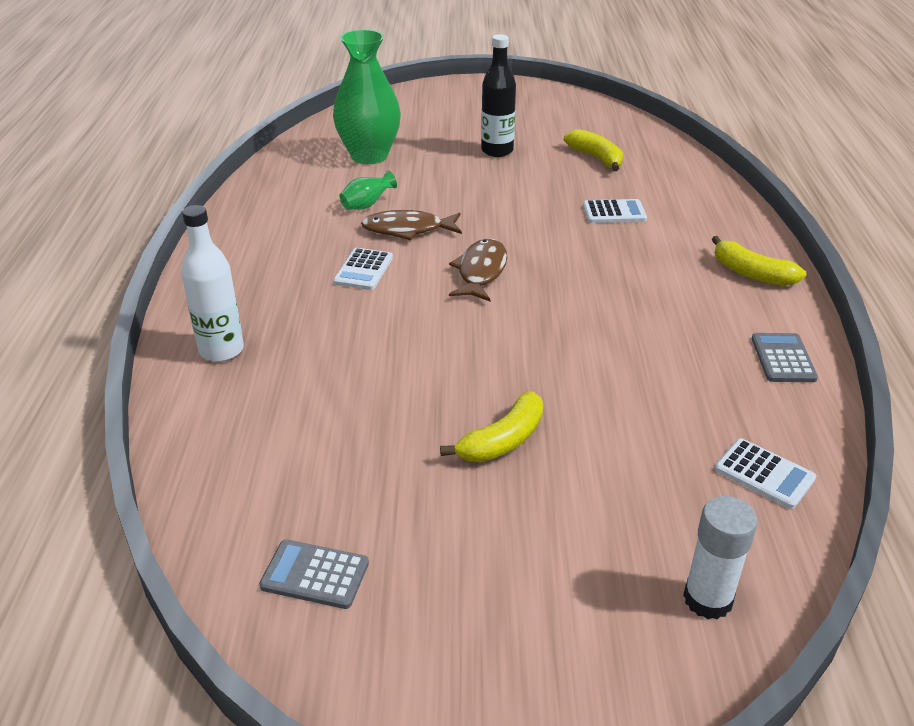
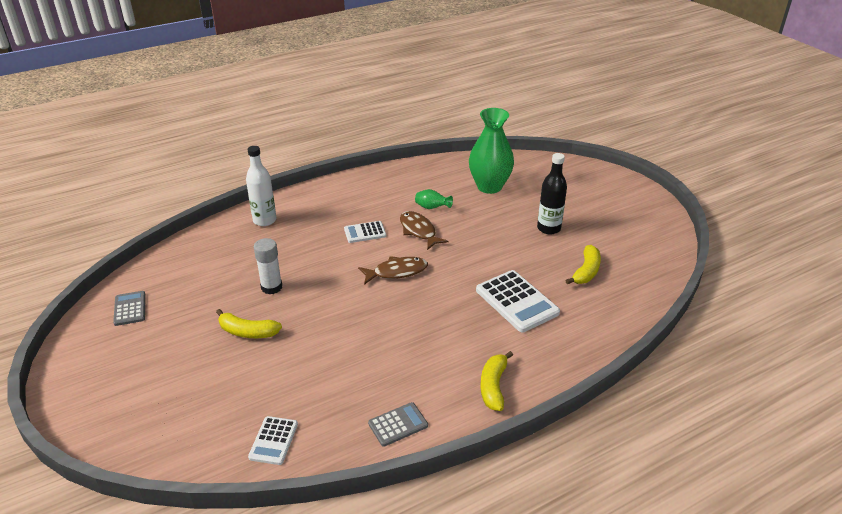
camera: 60 degrees right, 0 degrees up
white calculator [583,199,647,223] -> white calculator [476,270,560,332], size x1.75
white glue stick [683,496,758,620] -> white glue stick moved to [254,238,282,294]

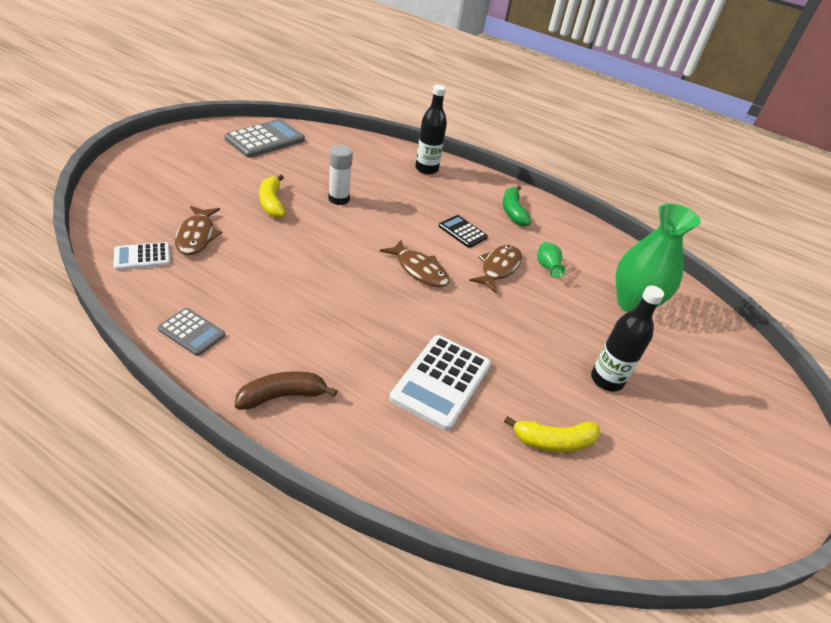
camera: 55 degrees right, 5 degrees up
grey calculator [113,291,146,326] -> grey calculator [225,119,305,158], size x1.75
white bottle [246,146,276,226] -> black bottle [415,85,447,174]
white calculator [344,221,386,243] -> black calculator [439,215,488,248]
yellow banana [480,351,513,411] -> brown banana [235,371,337,410]
none -> brown fish [175,206,222,255]
none -> green banana [503,186,531,226]

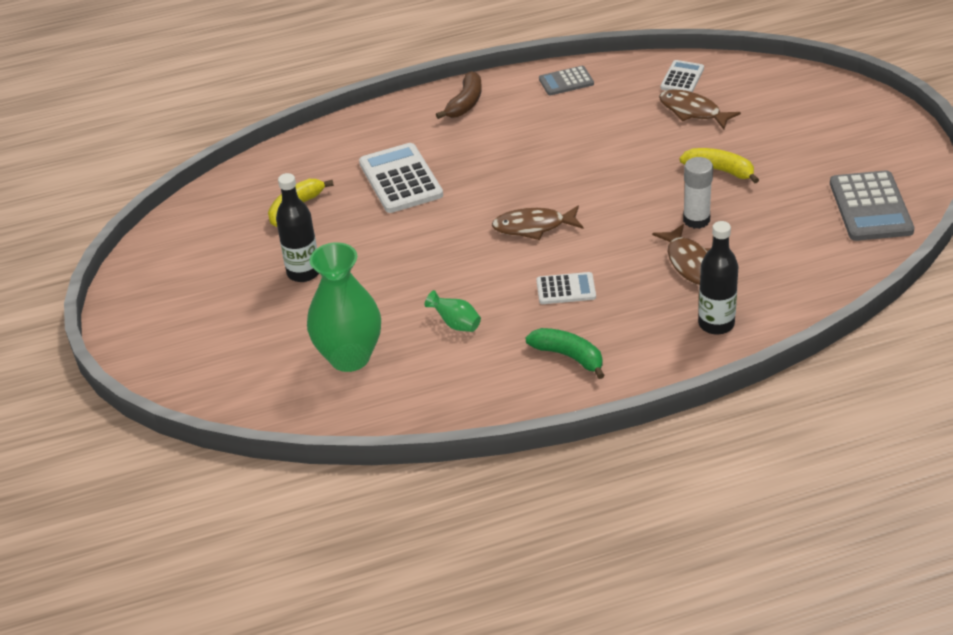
camera: 140 degrees right, 0 degrees up
black calculator [439,215,488,248] -> white calculator [536,272,596,304]
brown fish [469,245,522,294] -> brown fish moved to [652,224,711,285]

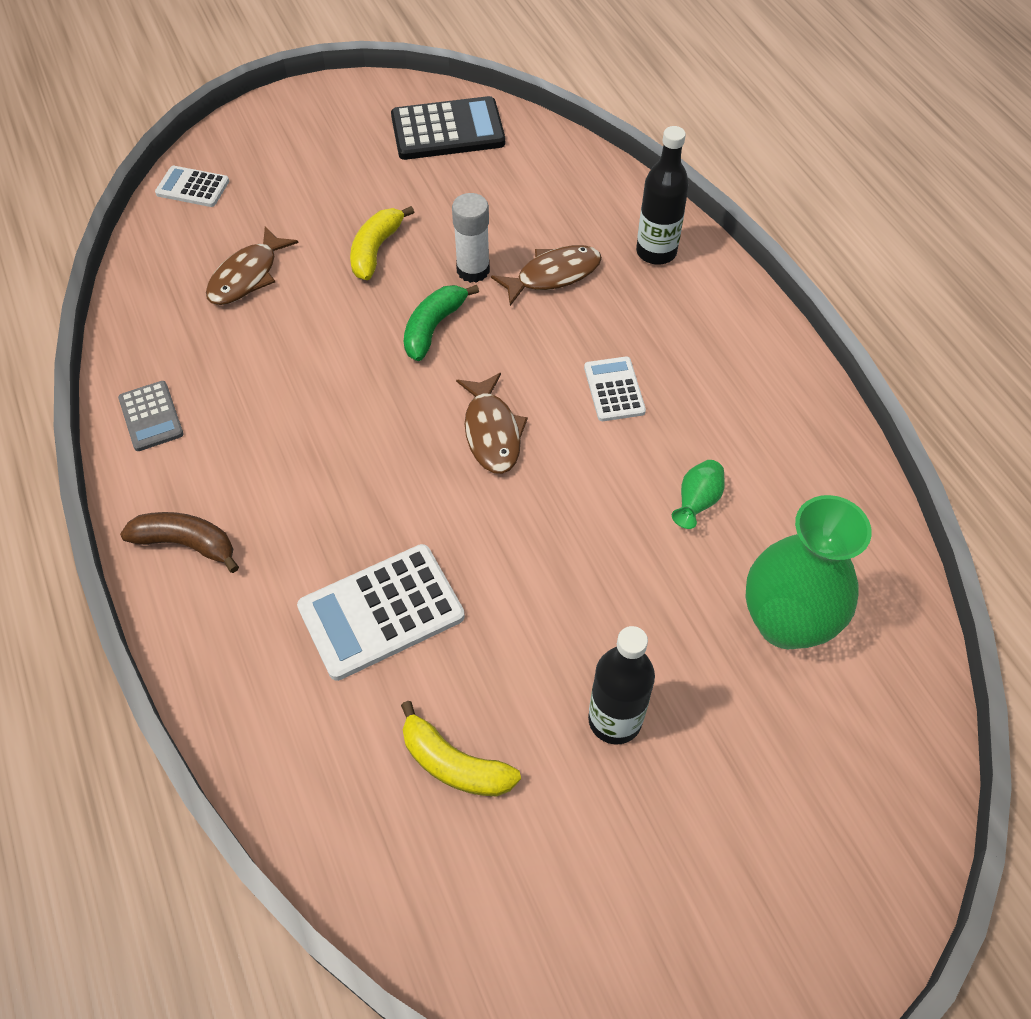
camera: 100 degrees left, 15 degrees up
green banana [525,328,605,379] -> green banana moved to [404,285,479,361]
white calculator [660,60,704,92] -> white calculator moved to [155,166,229,207]
grey calculator [830,170,914,241] -> black calculator [391,96,505,160]

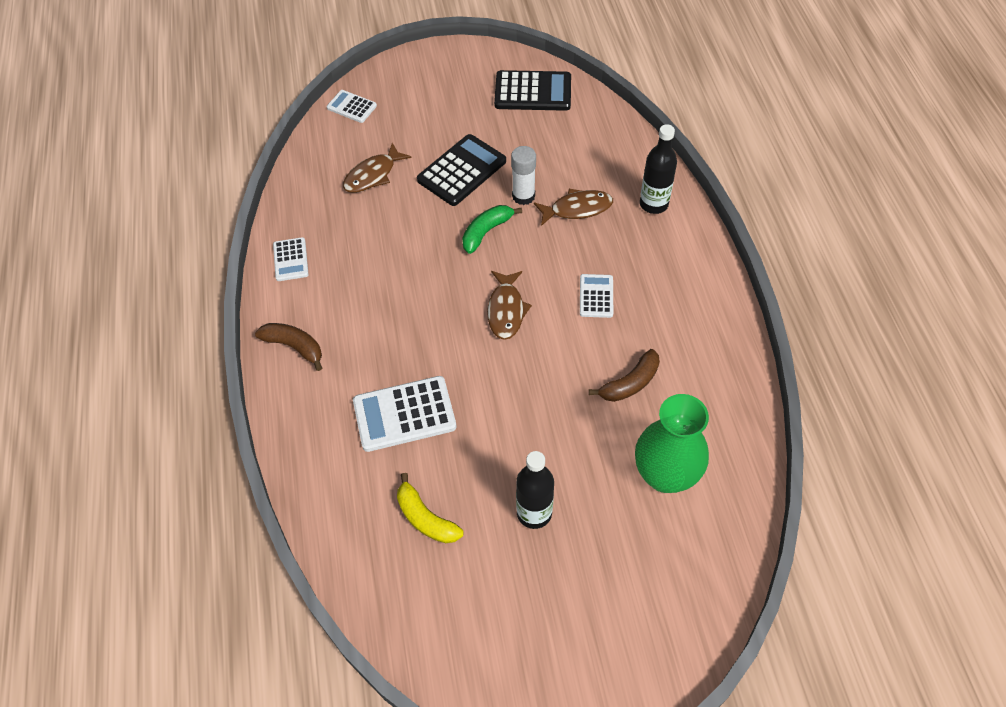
camera: 15 degrees right, 0 degrees up
grey calculator [118,381,183,451] -> white calculator [273,237,309,281]
yellow banana [350,206,414,280] -> black calculator [417,134,506,206]
green vase [672,460,725,529] -> brown banana [589,349,660,402]

